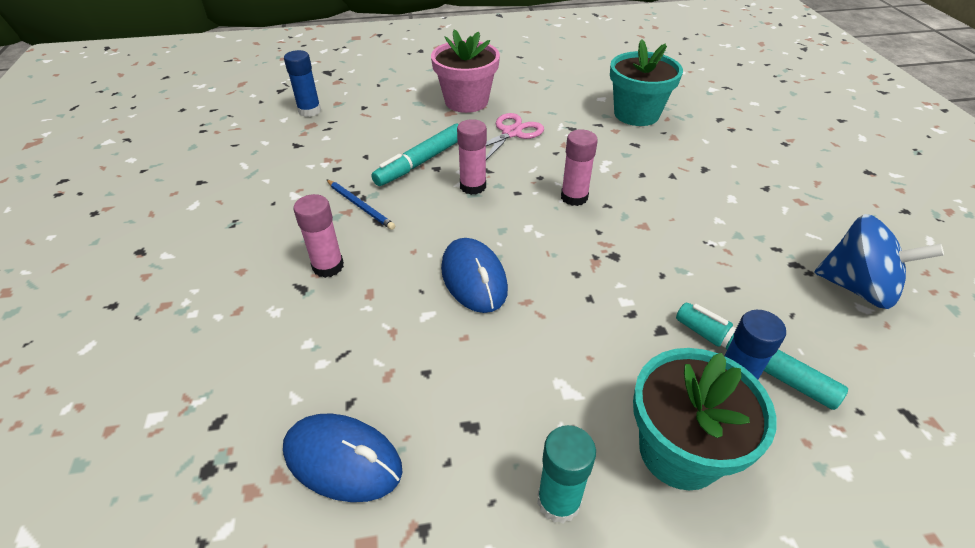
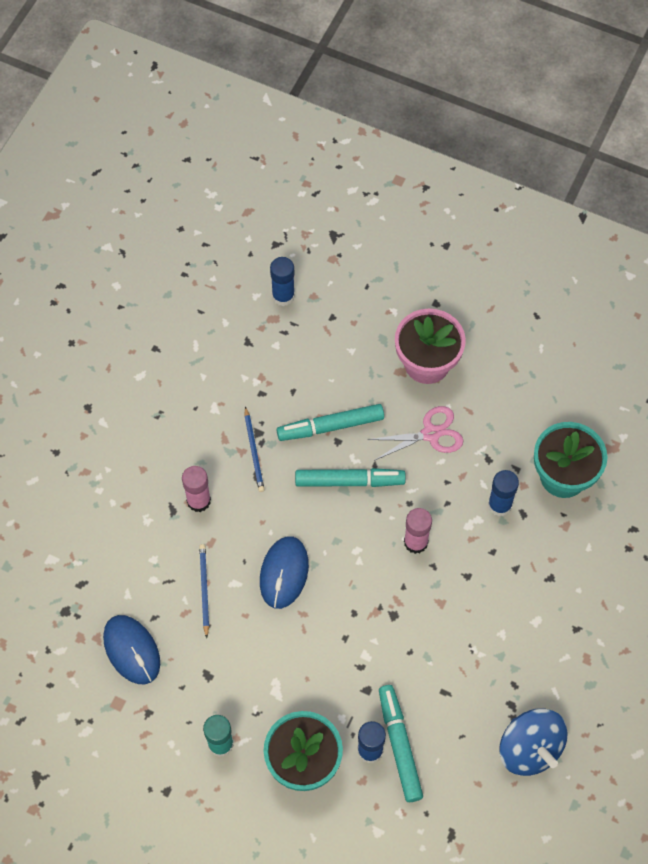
camera: 35 degrees right, 20 degrees up
pink glue stick [457,119,487,195] -> turquoise marker [295,468,406,487]
none -> blue pencil [199,544,209,638]
none -> blue glue stick [488,470,519,516]

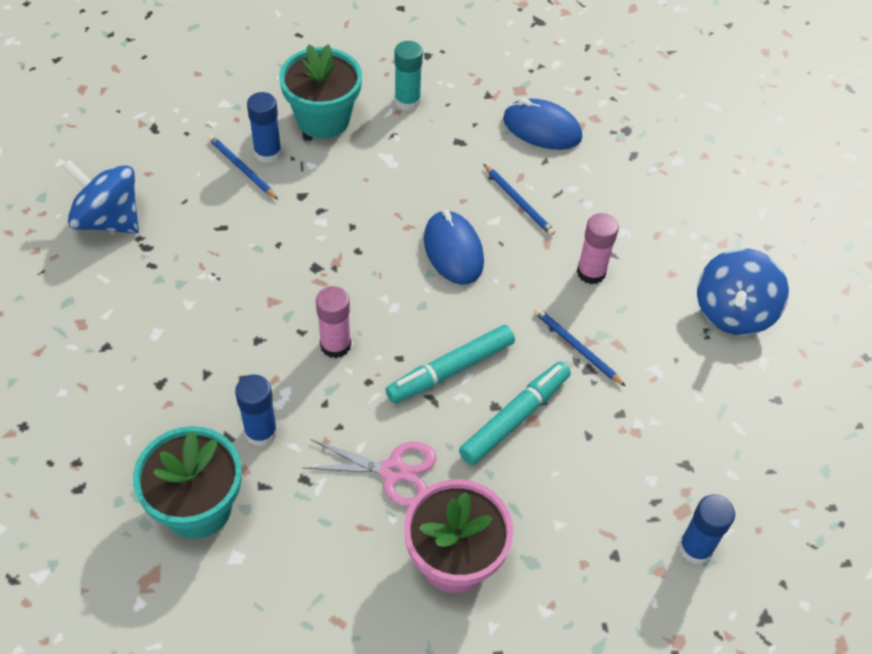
camera: 145 degrees right, 10 degrees down
pink scissors [367,406,464,461] -> pink scissors turned 120 degrees counterclockwise [303,439,437,507]
turquoise marker [379,685,423,802] -> blue pencil [208,135,278,199]
none -> blue spinning top [697,248,789,335]

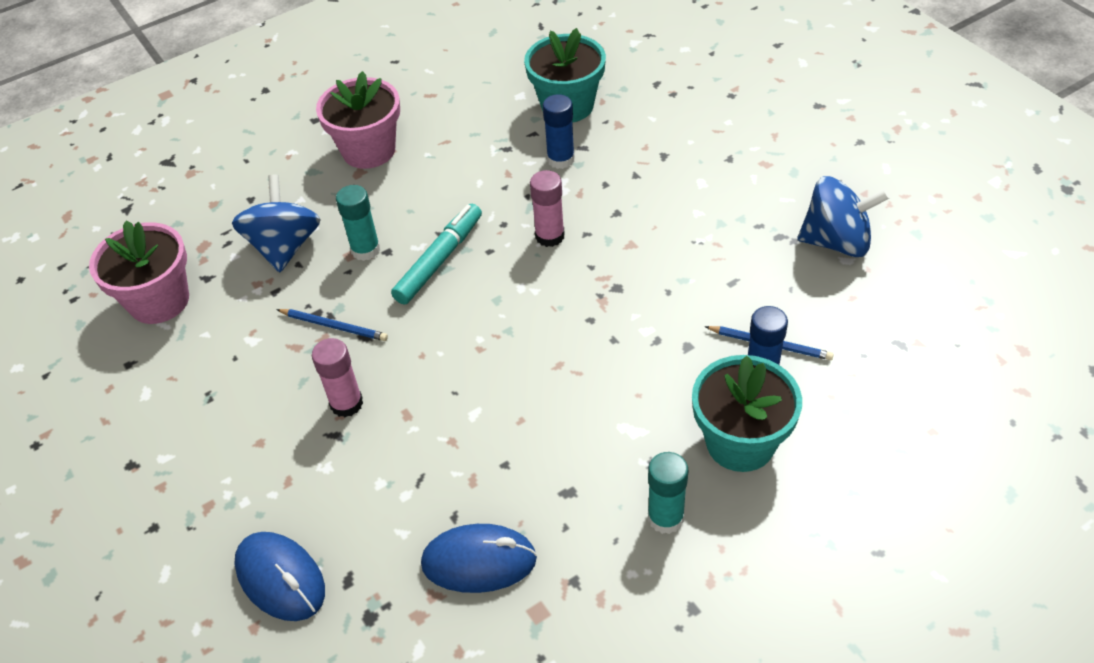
camera: 160 degrees right, 5 degrees down
pink scissors [303,439,437,507] -> none
blue mouse [424,210,484,285] -> blue mouse moved to [234,532,325,621]
turquoise marker [459,361,571,465] -> turquoise glue stick [336,185,380,261]
blue pencil [484,164,555,236] -> none
blue glue stick [679,494,735,565] -> none
blue spinning top [697,248,789,335] -> blue spinning top moved to [232,175,320,272]
none -> pink flower pot [89,220,189,324]

